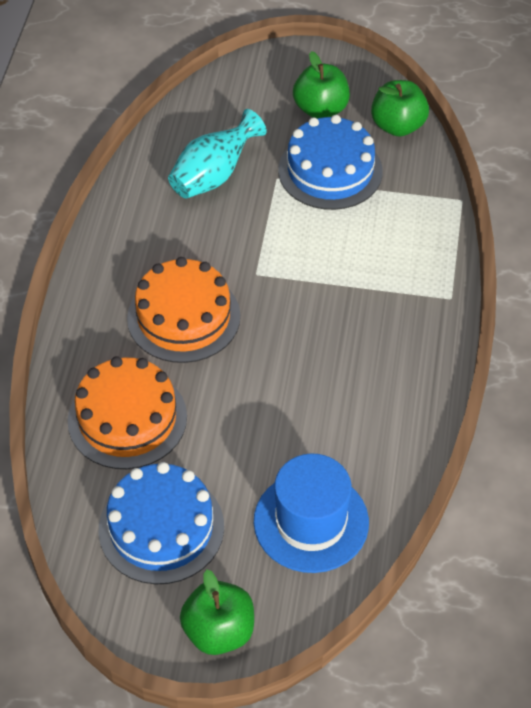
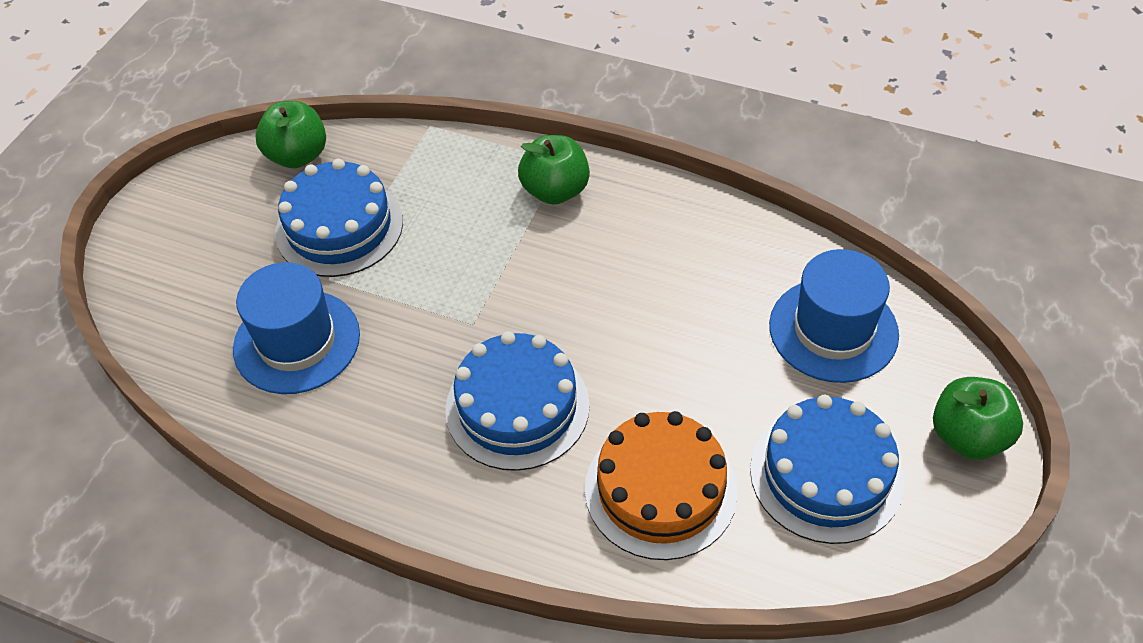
camera: 75 degrees left, 0 degrees up
orange cake [127,257,240,363] -> blue cake [445,331,590,471]
turquoise vase [168,109,267,199] -> blue hat [233,262,360,394]
green apple [293,51,350,119] -> green apple moved to [518,135,590,205]

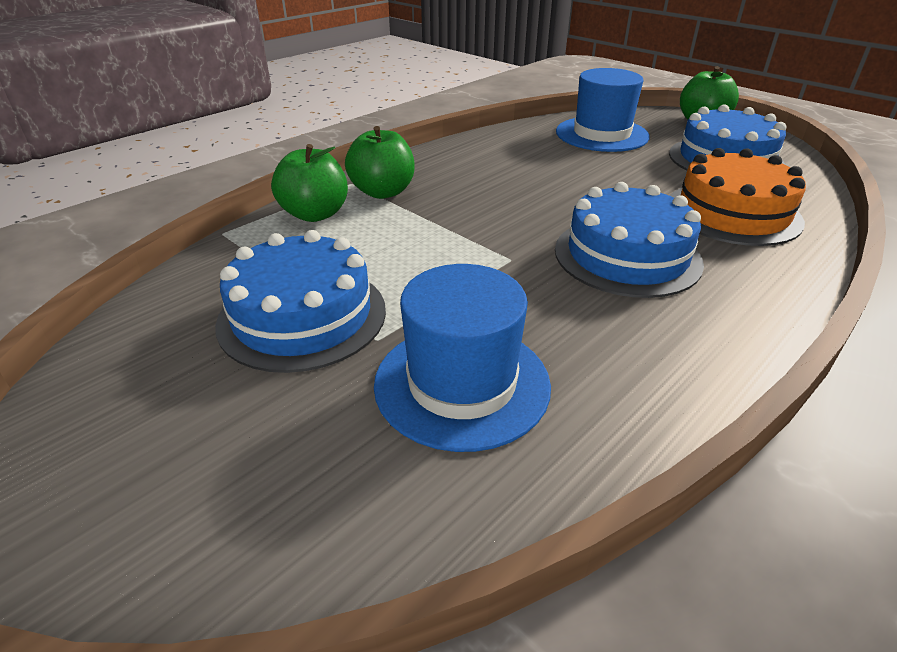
camera: 70 degrees left, 15 degrees down
green apple [255,101,326,168] -> green apple moved to [271,144,348,222]

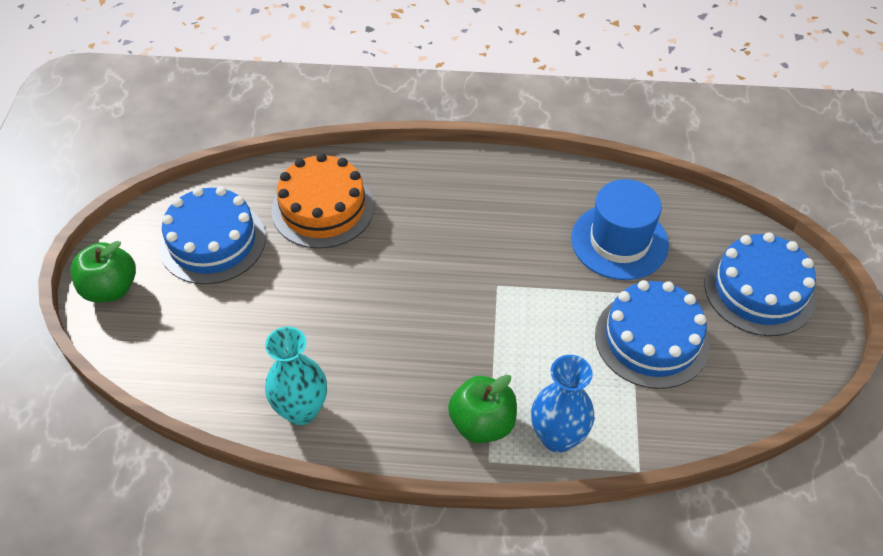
camera: 130 degrees left, 15 degrees up
green apple [271,144,348,222] -> blue vase [531,355,594,453]
blue cake [555,182,704,298] -> blue cake moved to [705,232,817,336]
blue hat [556,68,650,152] -> none
none -> turquoise vase [265,327,327,425]

